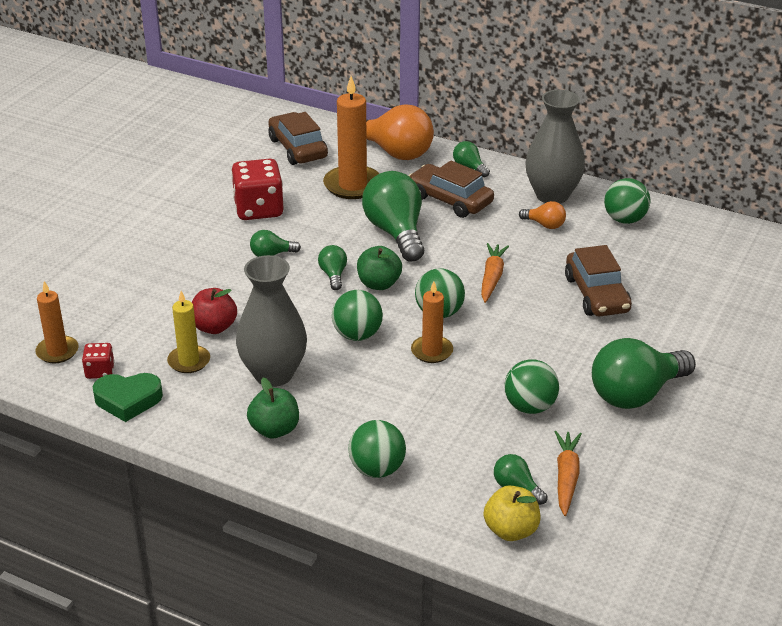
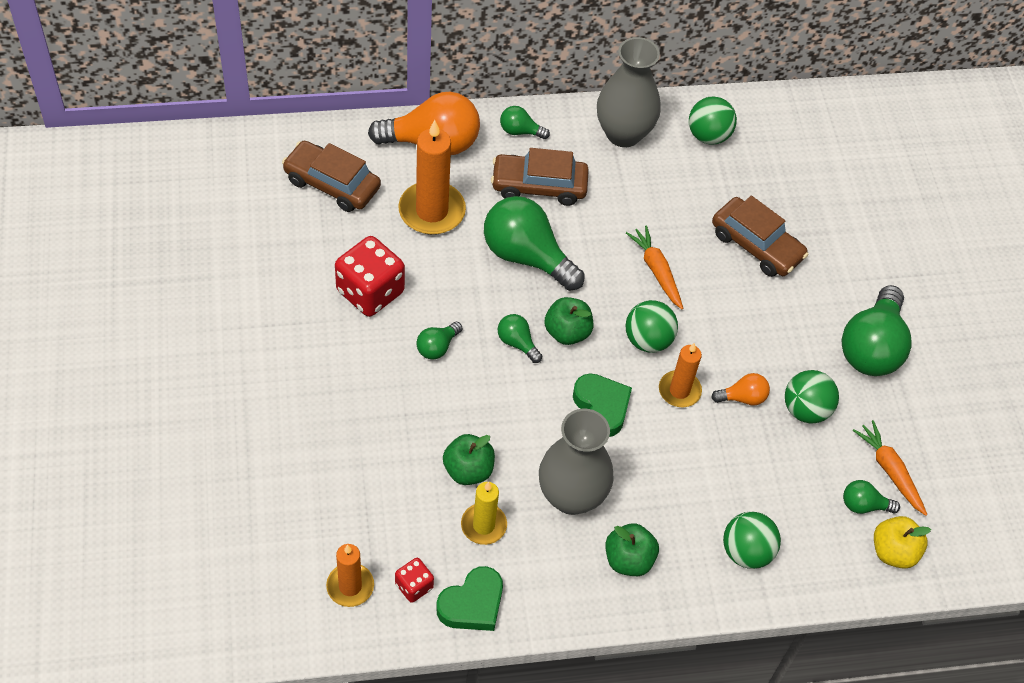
camera: 40 degrees left, 20 degrees up
red apple [192,288,237,334] -> green apple [443,434,495,485]
green ball [332,290,383,341] -> green heart [573,373,632,437]
orange light bulb [519,201,566,229] -> orange light bulb moved to [711,373,770,405]

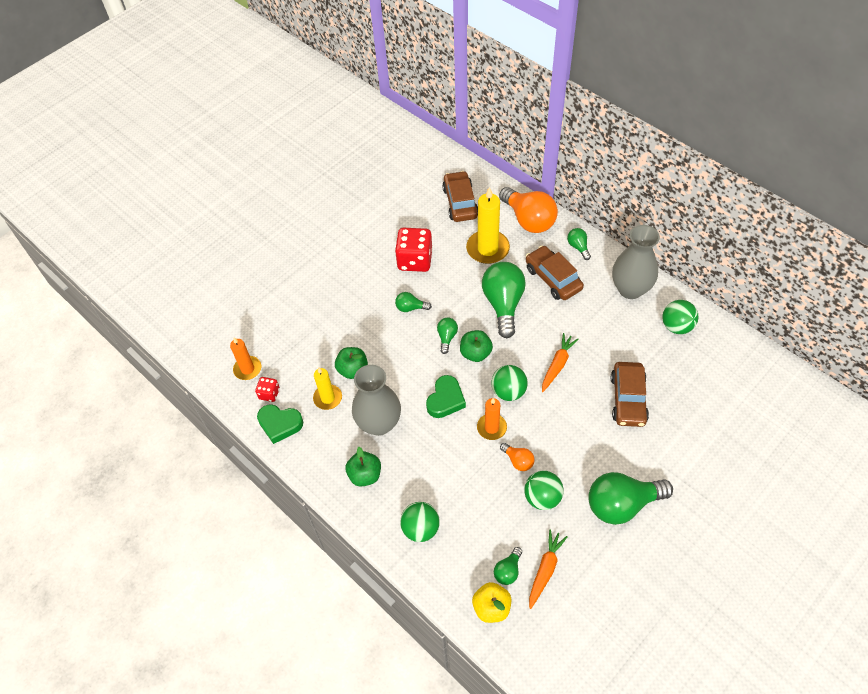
camera: 60 degrees right, 0 degrees up
orange candle [398,120,466,235] -> yellow candle [466,187,510,264]
green light bulb [843,480,900,514] -> green light bulb turned 120 degrees counterclockwise [494,547,522,585]

